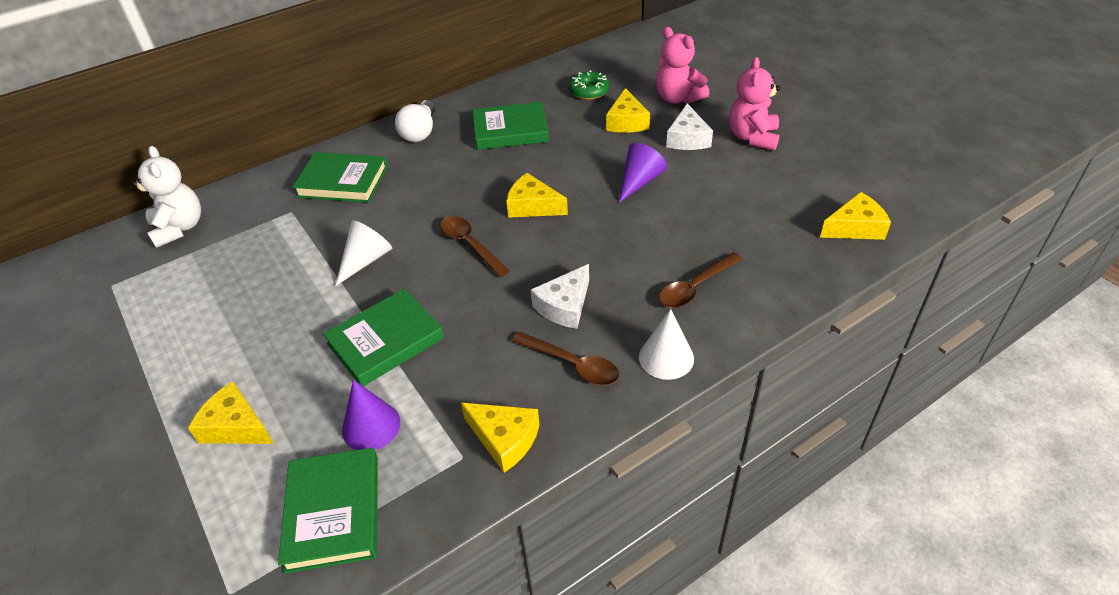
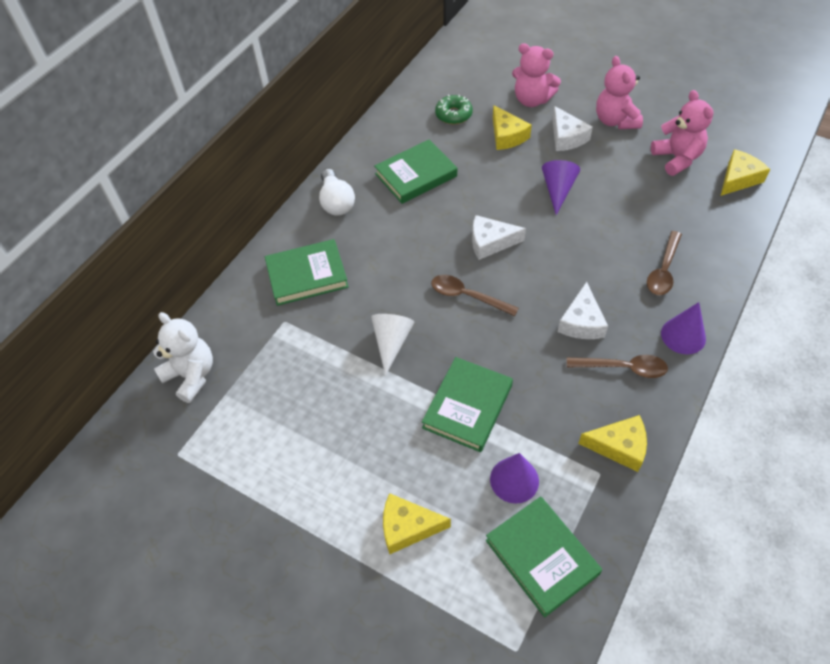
camera: 25 degrees left, 10 degrees up
yellow cheese [507,173,568,218] -> white cheese [472,215,526,260]
white cone [639,309,694,380] -> purple cone [661,302,706,354]
none -> pink teddy bear [651,90,714,176]

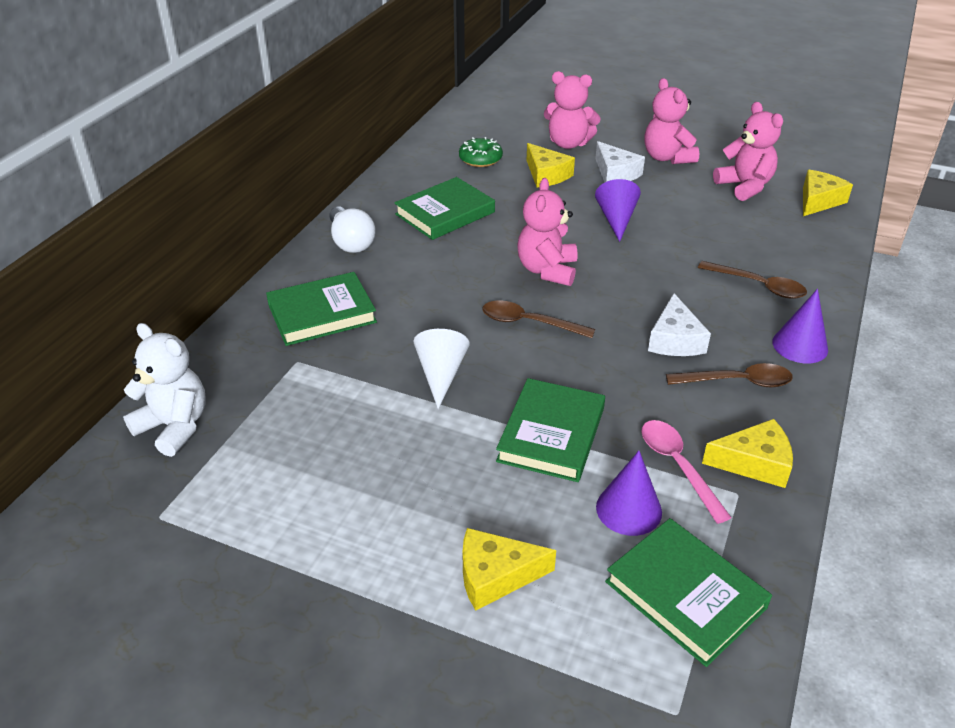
camera: 10 degrees left, 15 degrees down
white cheese [472,215,526,260] -> pink teddy bear [517,178,578,286]
brown spoon [647,231,682,295] -> brown spoon turned 75 degrees counterclockwise [698,261,807,299]
none -> pink spoon [641,420,732,524]

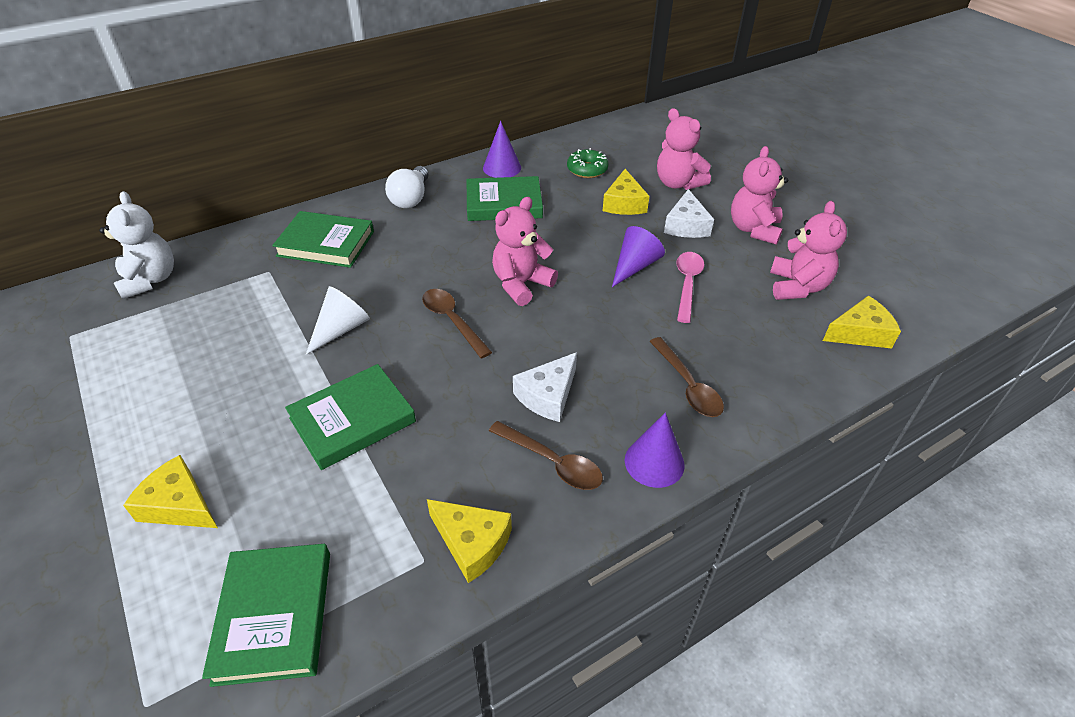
camera: 35 degrees right, 5 degrees up
purple cone [596,451,662,536] -> purple cone moved to [483,121,521,178]
pink spoon [641,420,732,524] -> pink spoon moved to [676,252,704,323]

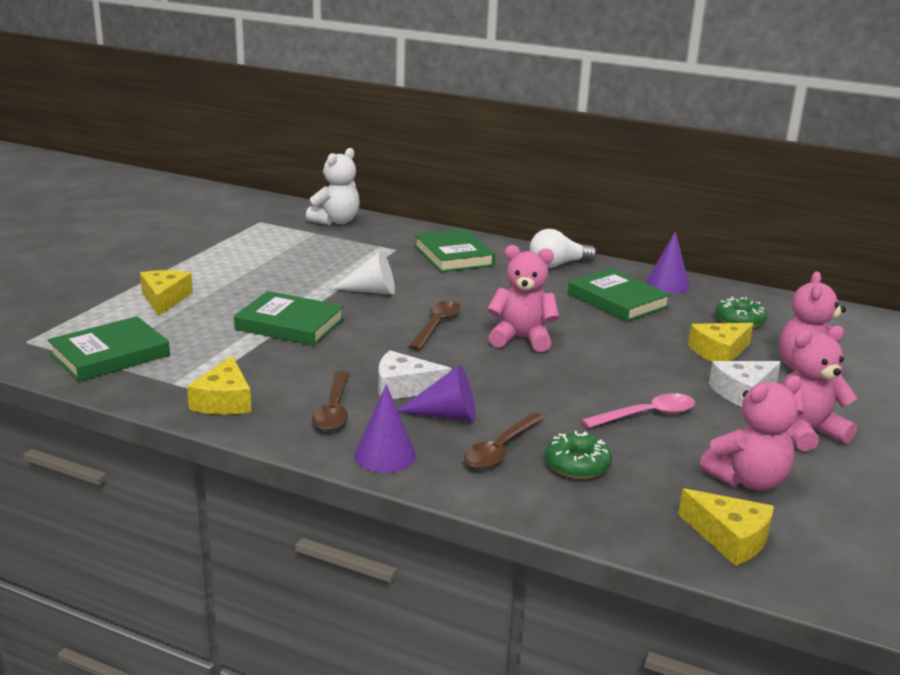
camera: 55 degrees right, 20 degrees down
purple cone [612,226,665,287] -> purple cone moved to [398,365,476,421]
none -> green donut [545,431,612,479]

